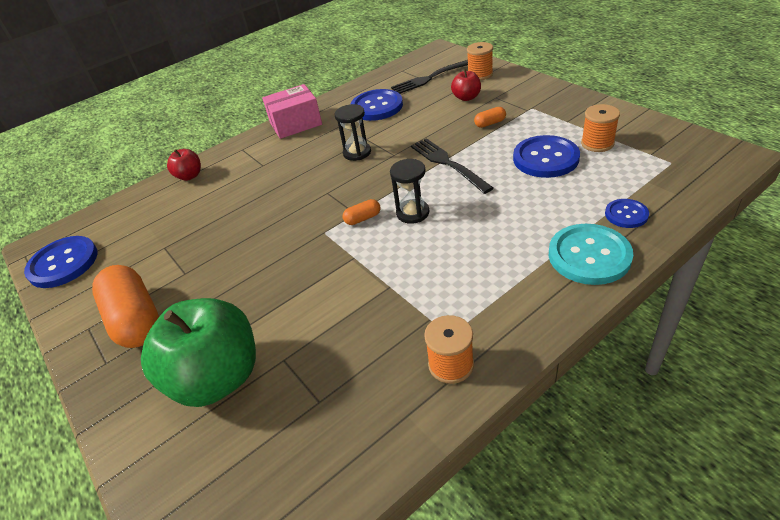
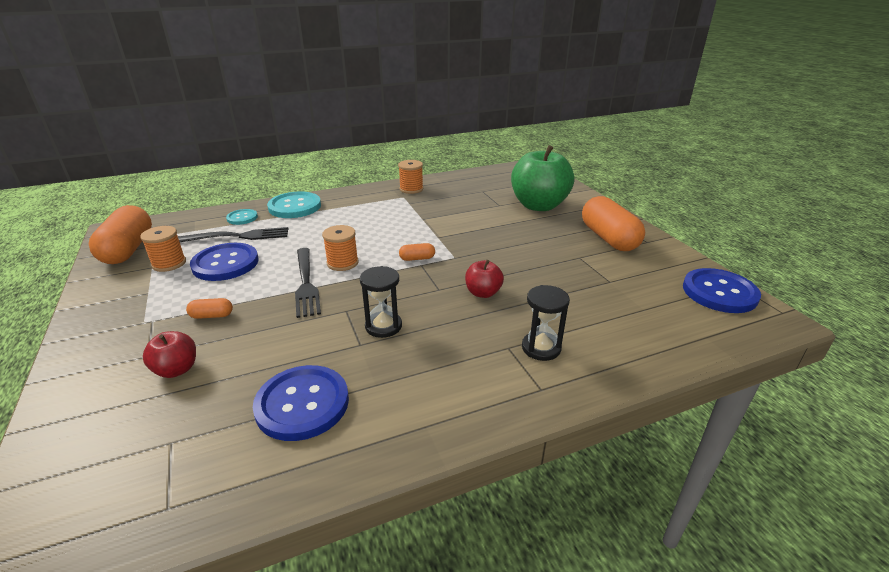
camera: 170 degrees left, 10 degrees down
red apple [167,149,201,181] -> red apple moved to [465,260,504,298]
pink box [262,84,322,139] -> none
black hourglass [390,159,429,224] -> black hourglass moved to [522,285,570,361]
black fork [391,60,468,94] -> black fork moved to [178,227,289,242]
orange spool [467,42,493,80] -> orange spool moved to [322,225,359,271]
blue button [605,199,649,228] -> turquoise button [226,209,258,225]
none -> orange capsule [89,205,152,264]

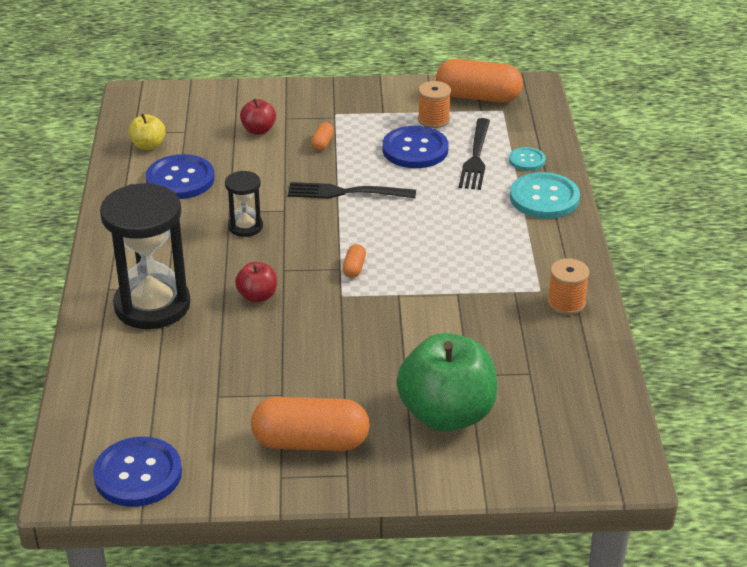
camera: 110 degrees right, 5 degrees up
orange spool [322,225,359,271] -> none
black hourglass [522,285,570,361] -> black hourglass [100,183,191,329], size x2.04
none -> yellow apple [129,114,166,150]

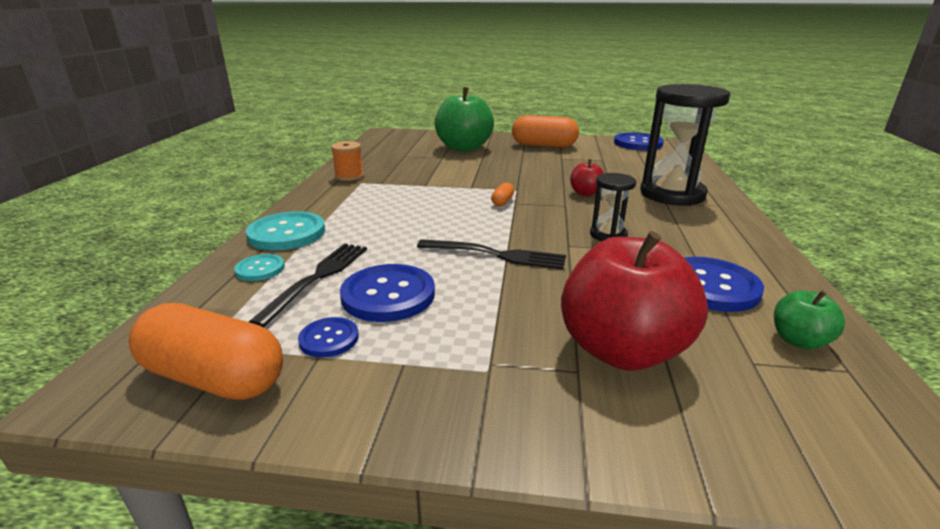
camera: 170 degrees left, 10 degrees down
yellow apple [129,114,166,150] -> green apple [774,290,845,350]
red apple [240,99,276,134] -> red apple [561,231,708,371], size x2.15
orange capsule [311,122,334,151] -> none
orange spool [418,81,451,128] -> blue button [298,317,359,358]

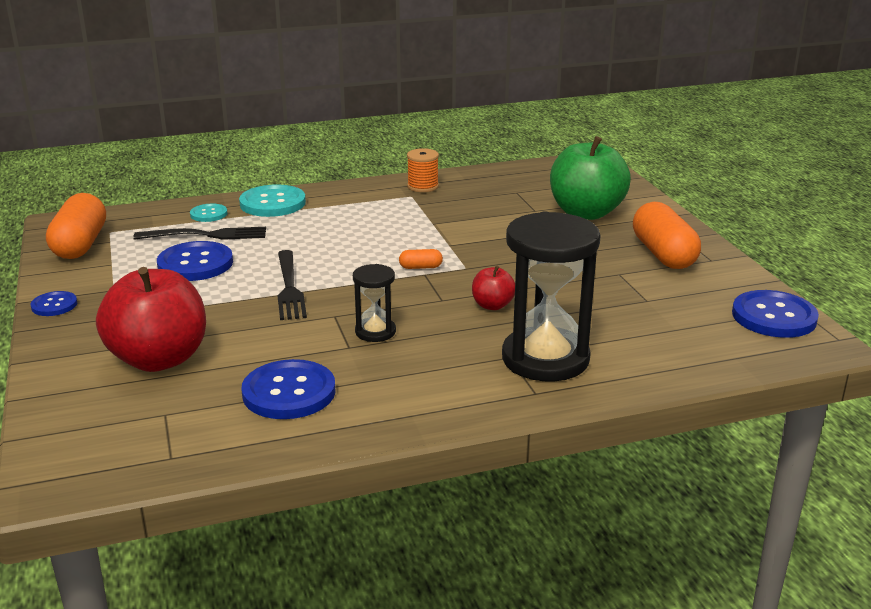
camera: 65 degrees right, 0 degrees up
blue button [298,317,359,358] -> blue button moved to [31,291,77,316]
green apple [774,290,845,350] -> none

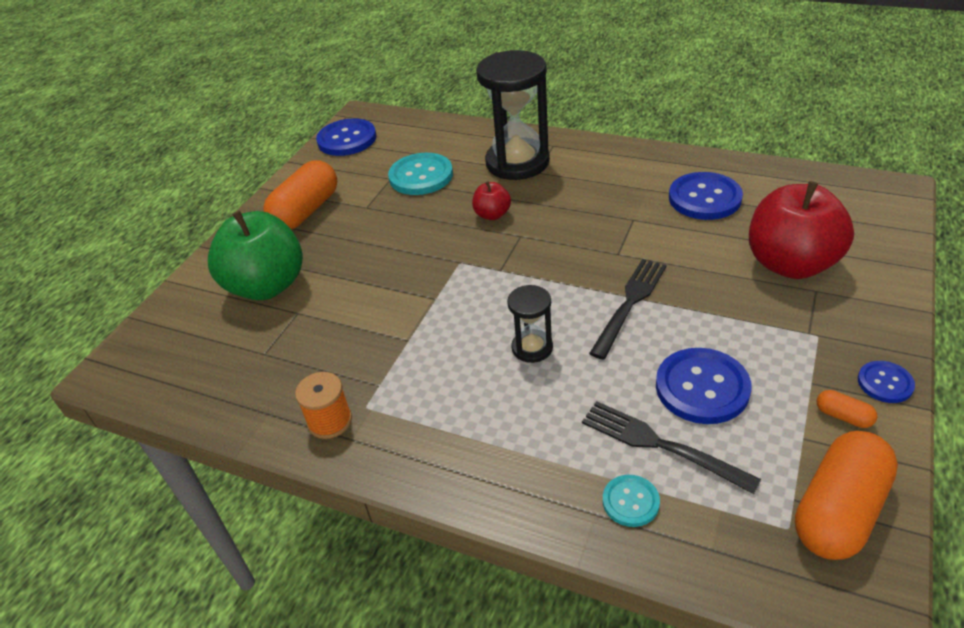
camera: 135 degrees left, 15 degrees up
turquoise button [239,184,306,217] -> turquoise button moved to [388,153,453,195]
black hourglass [353,264,396,342] -> black hourglass moved to [507,285,553,363]
orange capsule [399,249,443,269] -> orange capsule moved to [817,390,877,428]

